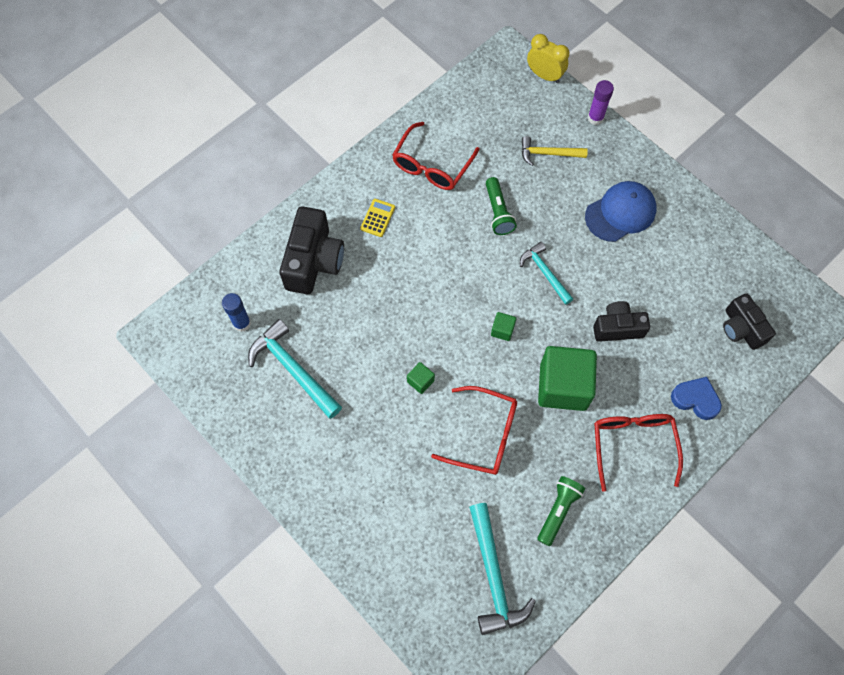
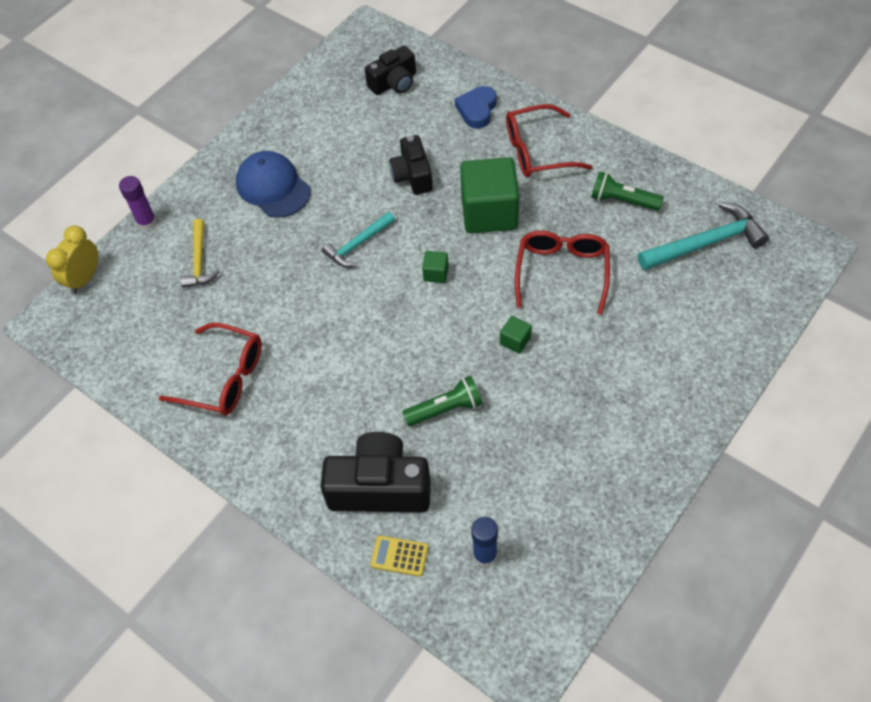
camera: 95 degrees left, 10 degrees down
turquoise hammer [248,319,342,419] -> none
yellow calculator [360,199,395,237] -> yellow calculator moved to [370,535,428,577]
green flashlight [486,177,517,235] -> green flashlight moved to [403,376,482,426]

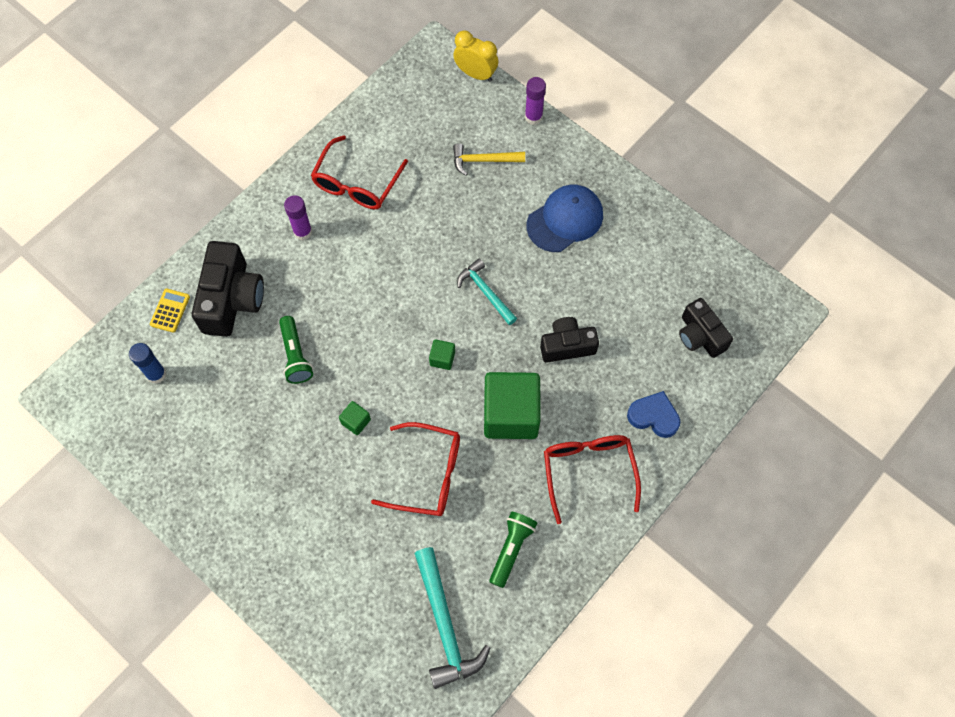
camera: 90 degrees right, 10 degrees up
none -> purple glue stick [284,195,312,240]

